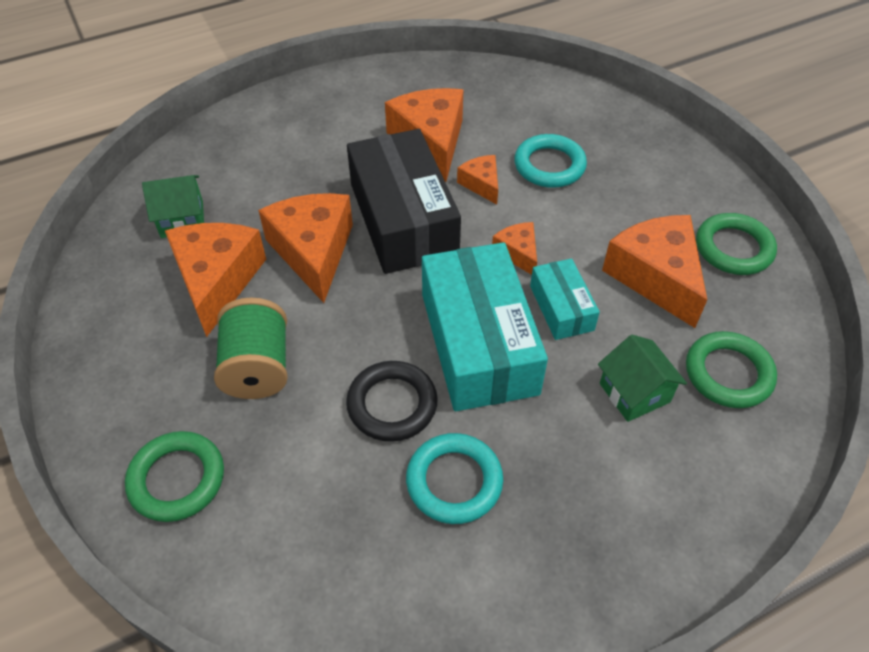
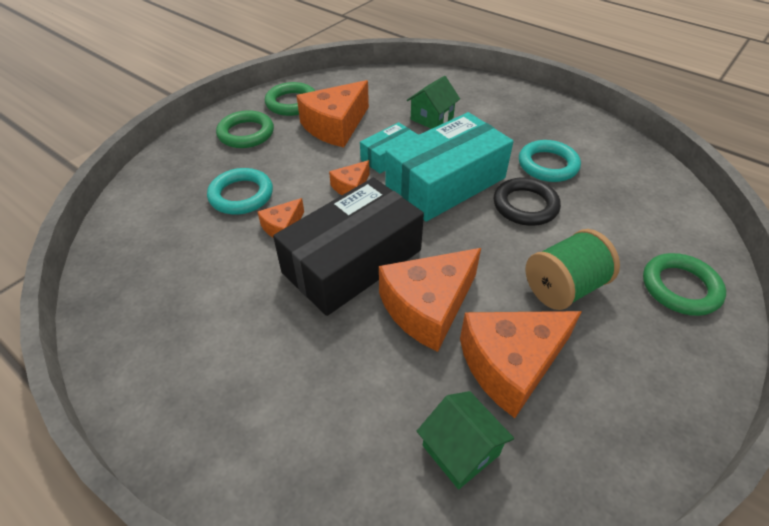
camera: 115 degrees left, 5 degrees down
orange cheese [385,88,463,182] -> none
green ring [686,331,777,408] -> green ring moved to [216,110,274,148]

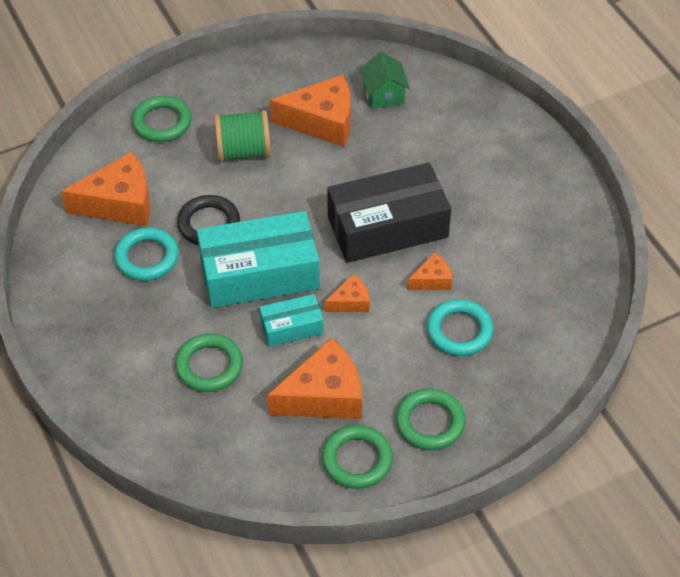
camera: 155 degrees left, 5 degrees up
orange cheese [379,248,481,352] -> orange cheese moved to [61,152,150,226]
green house [407,76,460,129] -> green ring [175,333,243,392]

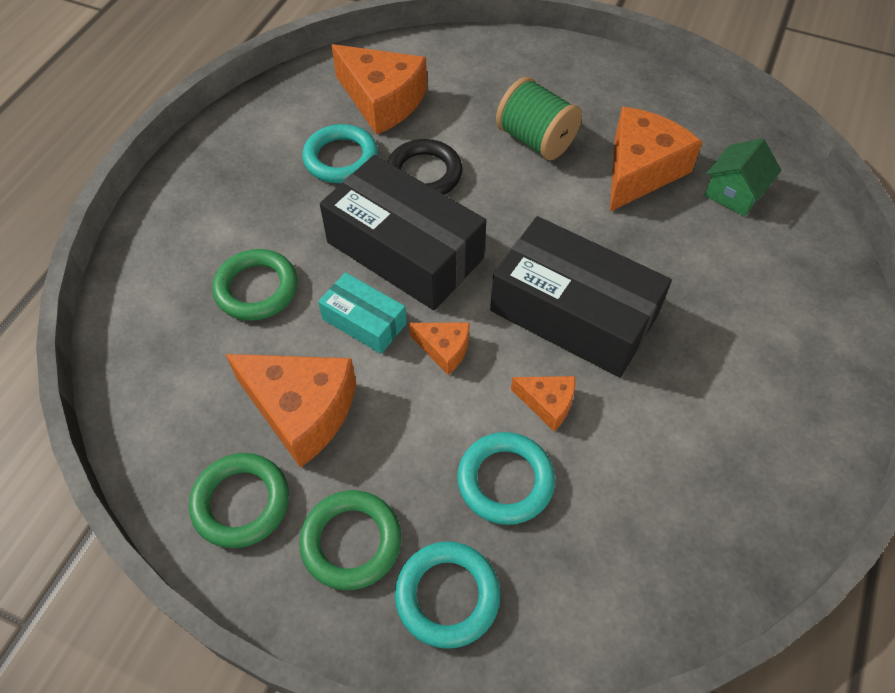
camera: 50 degrees right, 5 degrees up
green ring [132,96,192,142] -> none
turquoise box [197,211,320,308] -> black box [320,155,486,310]
orange cheese [270,75,351,147] -> orange cheese turned 105 degrees counterclockwise [610,107,702,211]
none -> turquoise ring [395,541,500,649]

